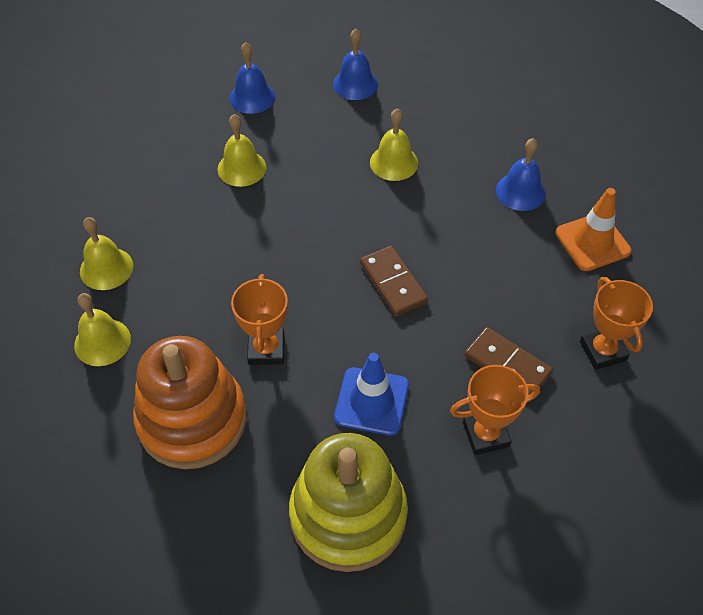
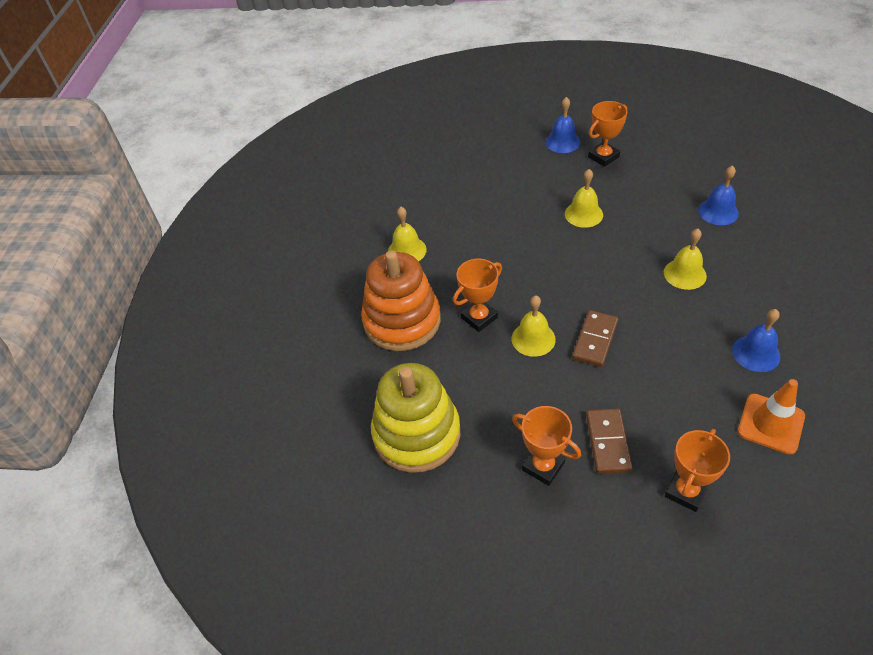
camera: 55 degrees right, 5 degrees down
yellow bell [80,217,133,290] -> yellow bell moved to [512,296,556,357]
blue bell [229,42,275,114] -> blue bell moved to [545,97,580,153]
blue traffic cone [334,353,409,436] -> none
none -> orange trophy [588,101,628,167]

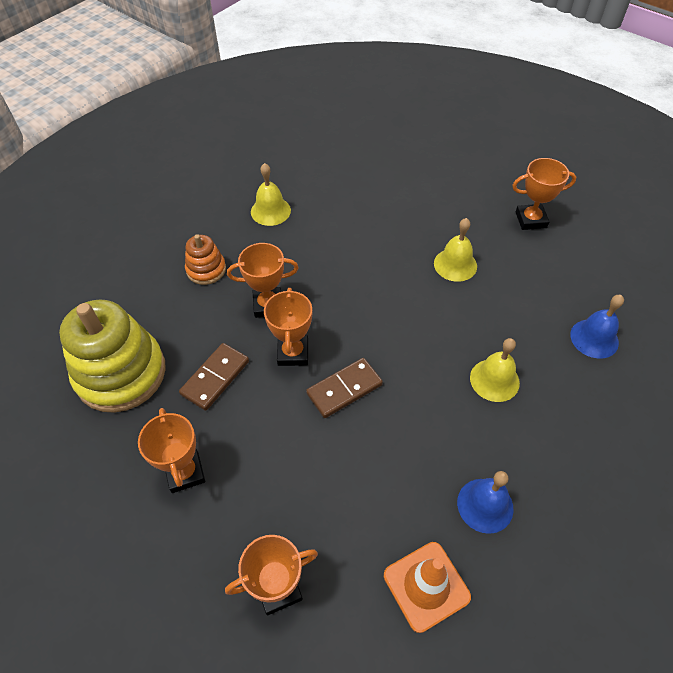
camera: 30 degrees right, 5 degrees up
orange stacking toy [361,251,441,351] -> orange stacking toy [185,234,226,285], size x0.50
yellow bell [512,296,556,357] -> orange trophy [264,288,312,366]
blue bell [545,97,580,153] -> none
brown domino [586,409,632,474] -> brown domino moved to [179,343,249,411]

